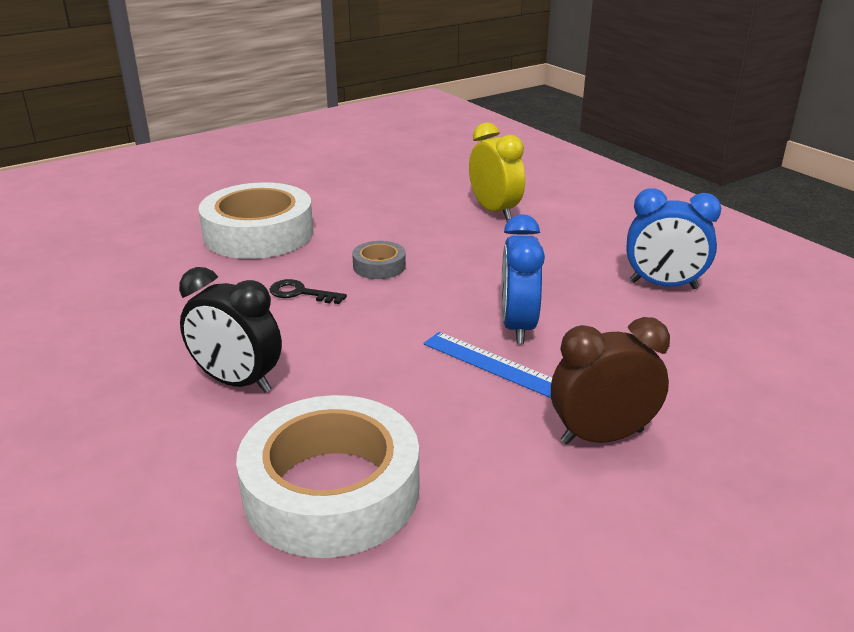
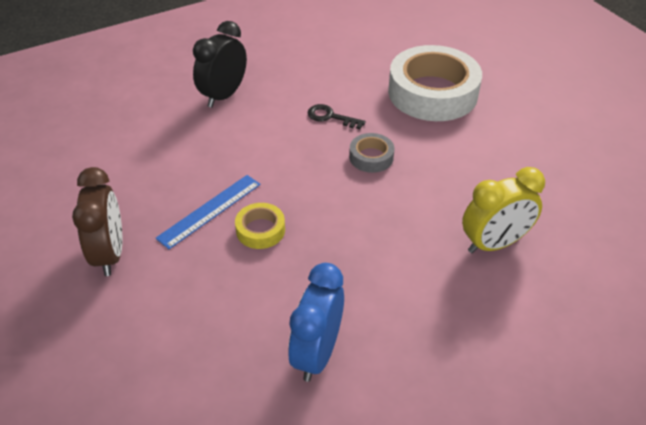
camera: 95 degrees right, 15 degrees up
white tape [236,395,419,558] -> none
black key [270,279,347,304] -> black key turned 90 degrees counterclockwise [307,104,366,129]
blue clock [501,214,545,344] -> yellow tape [235,203,285,249]

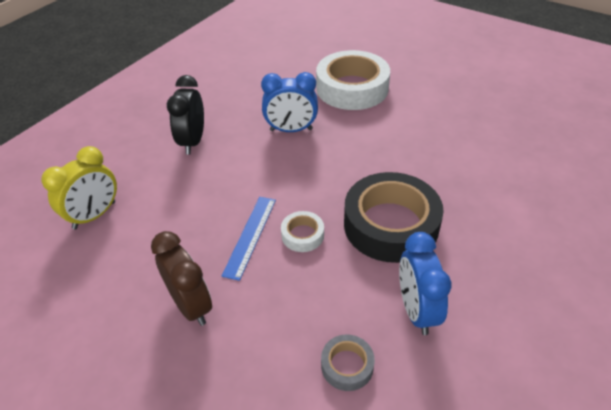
camera: 25 degrees left, 0 degrees up
yellow tape [235,203,285,249] -> white tape [281,211,324,252]
black key [307,104,366,129] -> blue clock [261,72,318,132]
grey tape [349,133,395,173] -> grey tape moved to [321,334,375,391]
yellow clock [462,167,545,253] -> yellow clock moved to [41,146,117,229]
none -> black tape [344,172,444,263]

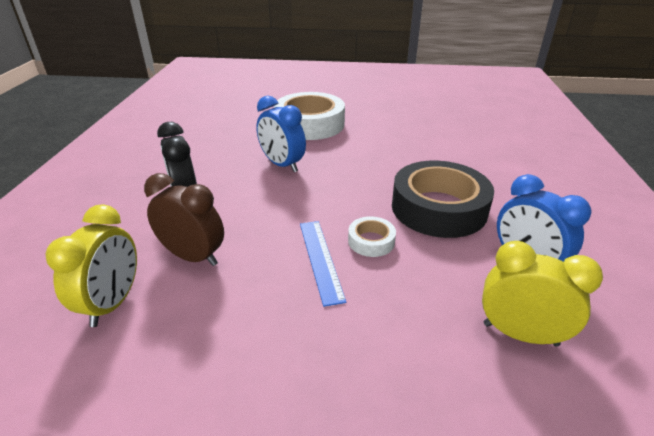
camera: 30 degrees left, 10 degrees down
brown clock [151,231,212,326] -> brown clock moved to [144,173,224,266]
blue clock [261,72,318,132] -> blue clock turned 75 degrees clockwise [256,96,306,172]
grey tape [321,334,375,391] -> yellow clock [482,241,603,346]

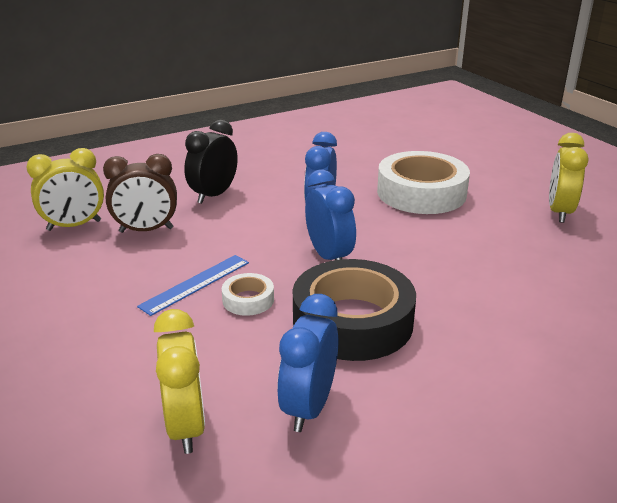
camera: 55 degrees right, 5 degrees down
brown clock [144,173,224,266] -> brown clock turned 90 degrees clockwise [103,154,177,233]
none -> blue clock [305,169,356,260]
none -> yellow clock [549,133,588,223]

